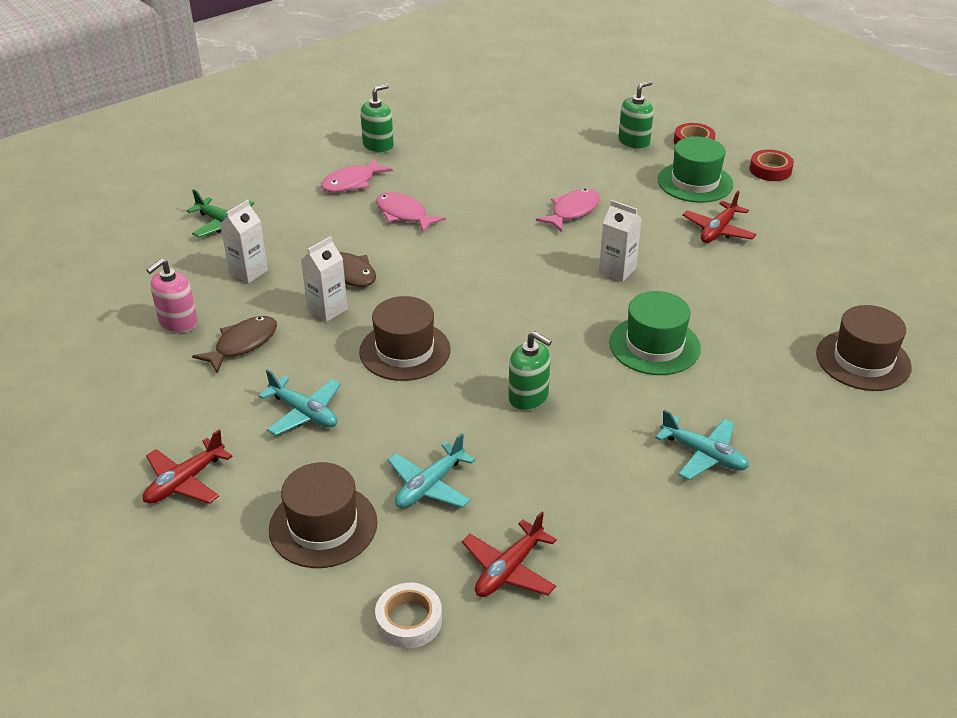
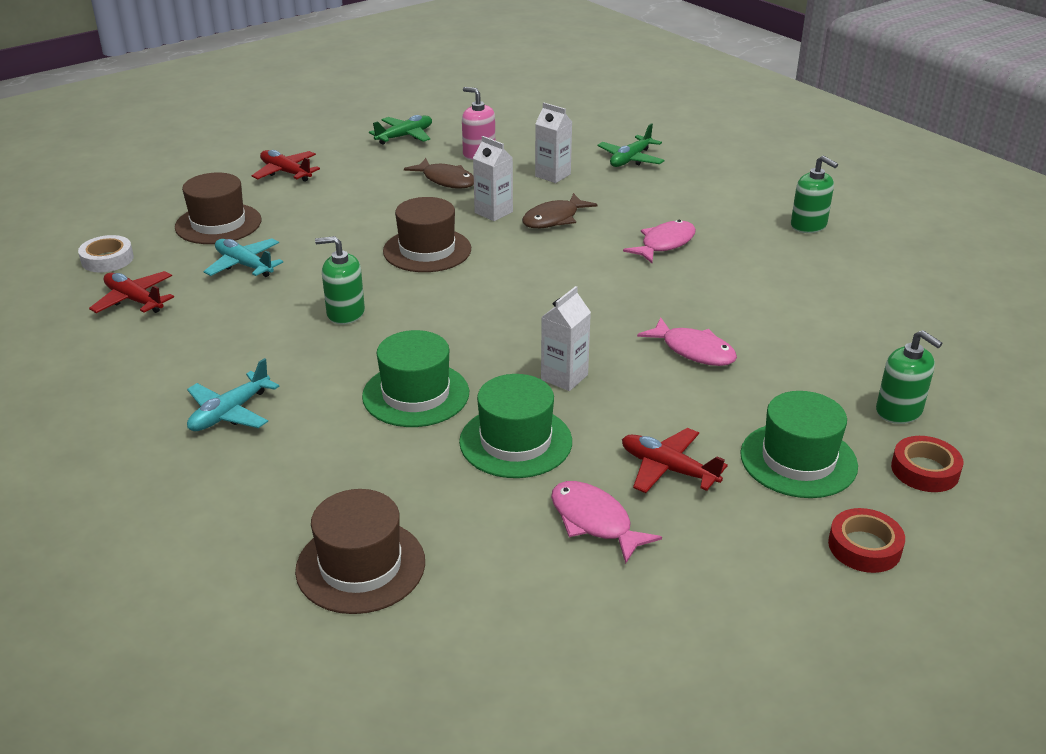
camera: 90 degrees right, 5 degrees down
turquoise plane [258,369,341,436] -> none
pink fish [321,158,393,192] -> pink fish moved to [551,481,662,564]
green soap dispenser [508,331,552,411] -> green soap dispenser turned 60 degrees clockwise [315,236,365,325]
none -> green plane [369,115,432,145]
none -> green hat [459,374,572,478]

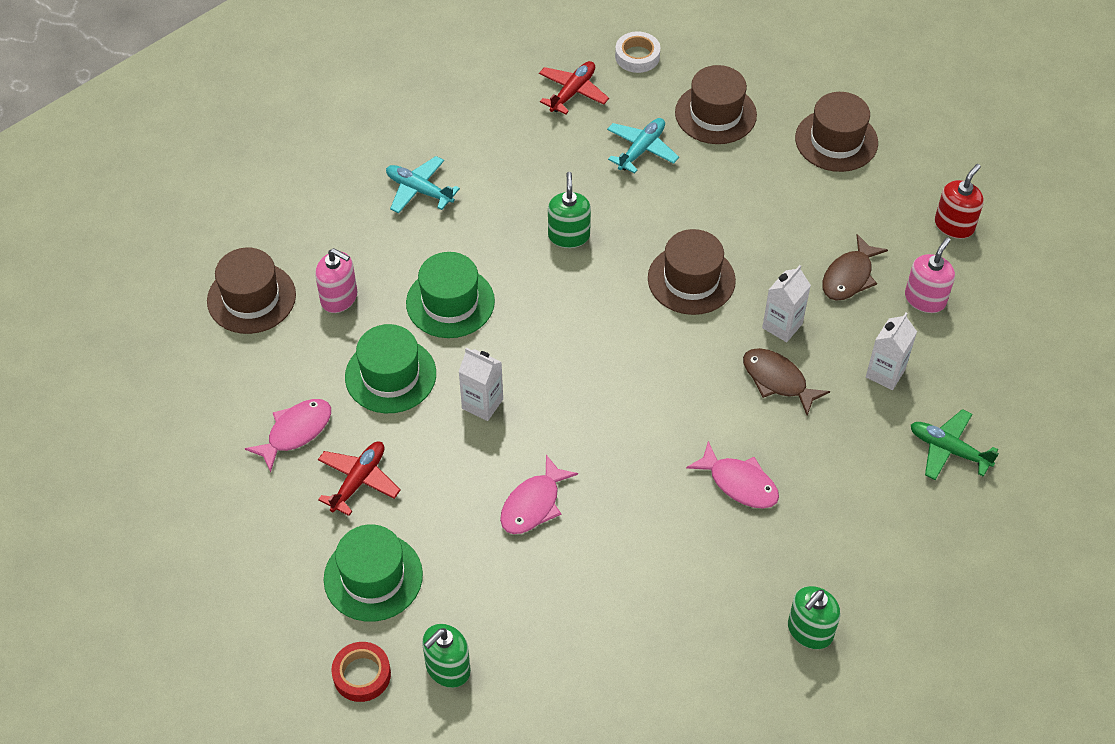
camera: 85 degrees right, 20 degrees up
red plane [252,150,320,182] -> brown hat [795,92,878,172]
green plane [369,115,432,145] -> red soap dispenser [935,164,984,239]
red tape [828,508,905,573] -> none
none -> pink soap dispenser [315,248,357,313]

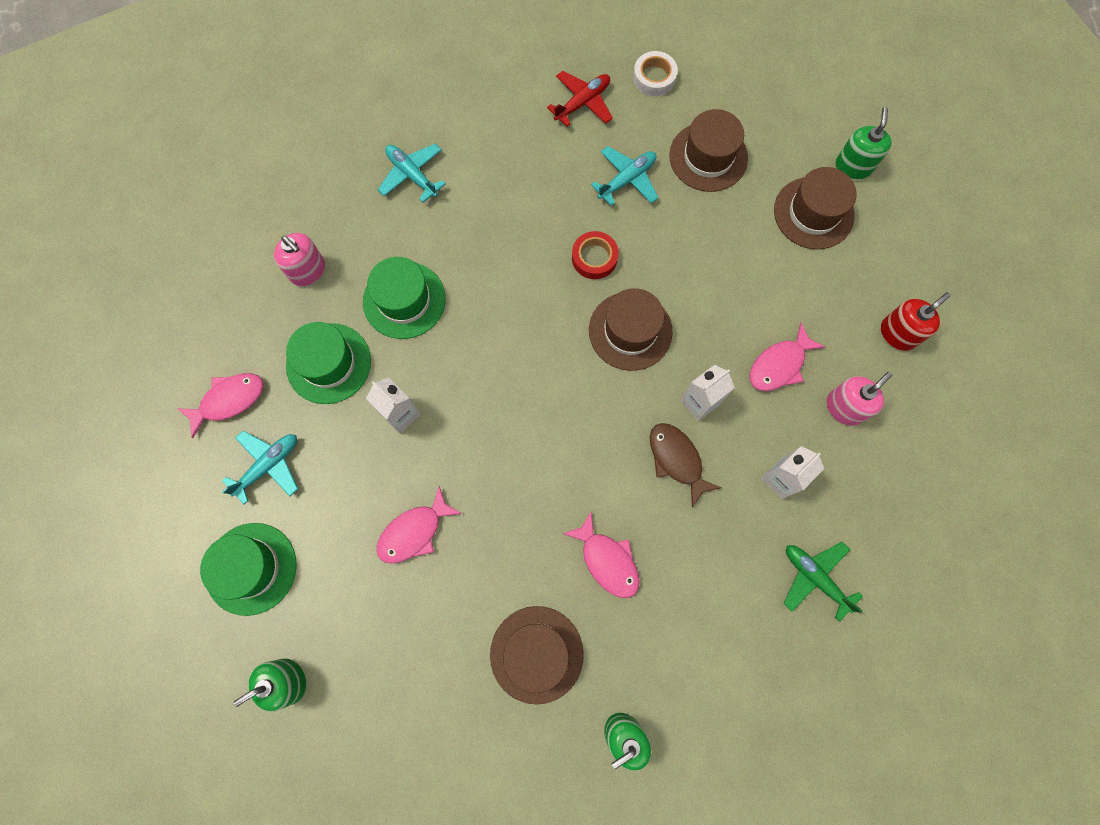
camera: 15 degrees right, 20 degrees up
brown hat [207,248,296,334] -> brown hat moved to [490,606,584,705]
red plane [318,442,401,516] -> turquoise plane [222,431,298,504]
red tape [331,642,391,702] -> red tape moved to [572,231,619,279]
green soap dispenser [548,172,591,248] -> green soap dispenser moved to [836,107,892,180]
brown fish [822,234,888,301] -> pink fish [750,323,825,391]

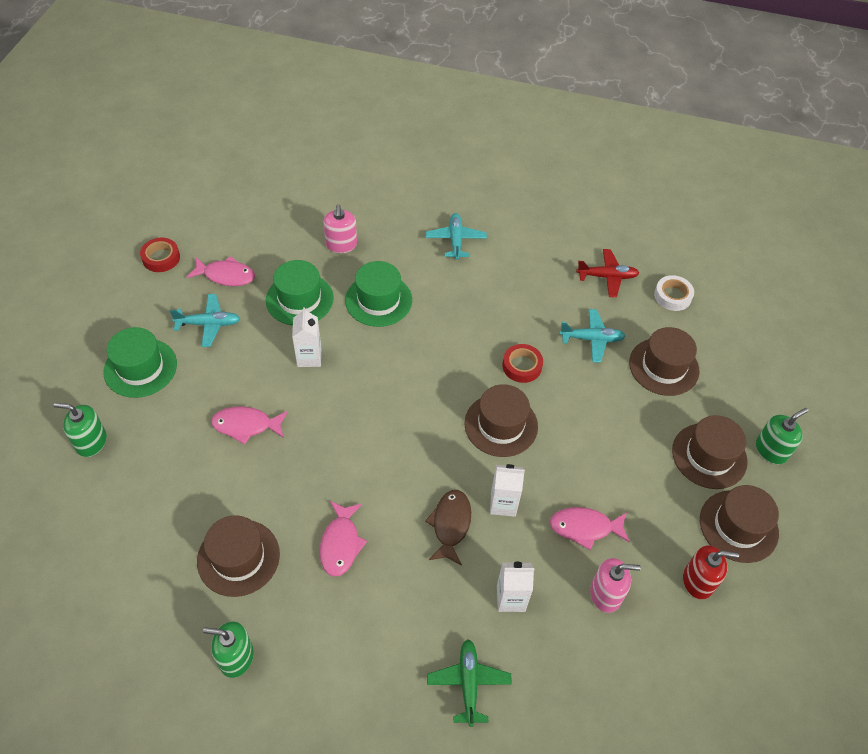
camera: 40 degrees right, 20 degrees down
none -> red tape [140,238,180,272]
none -> brown hat [700,485,779,563]

